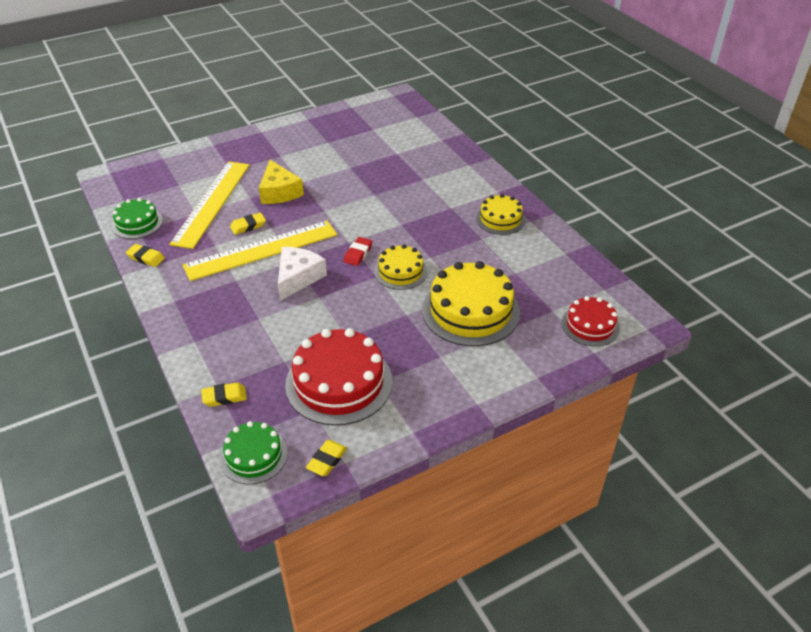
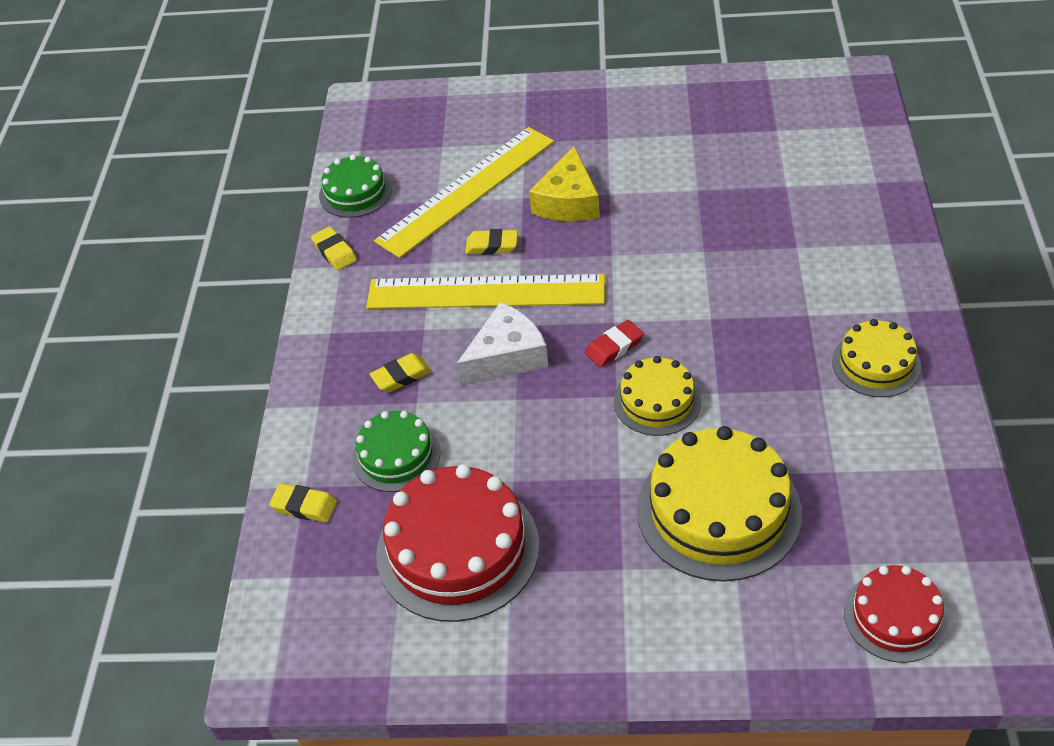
camera: 35 degrees right, 5 degrees up
green cake [220,421,288,484] -> green cake moved to [352,411,440,492]
yellow eraser [306,440,347,476] -> yellow eraser moved to [370,353,432,392]

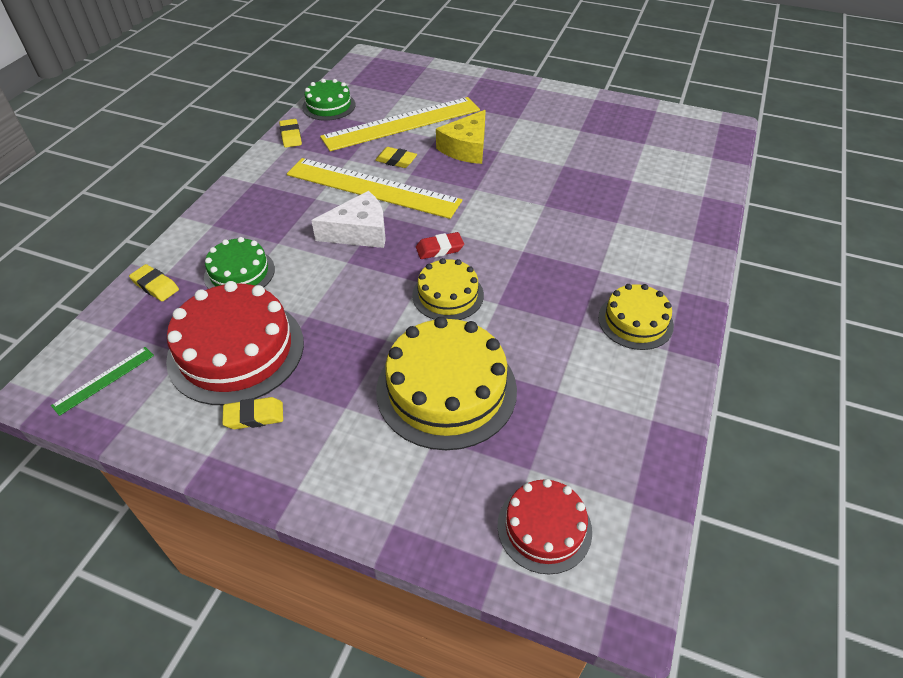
camera: 15 degrees right, 0 degrees up
yellow eraser [370,353,432,392] -> yellow eraser moved to [222,397,283,429]
none -> green ruler [51,347,154,416]

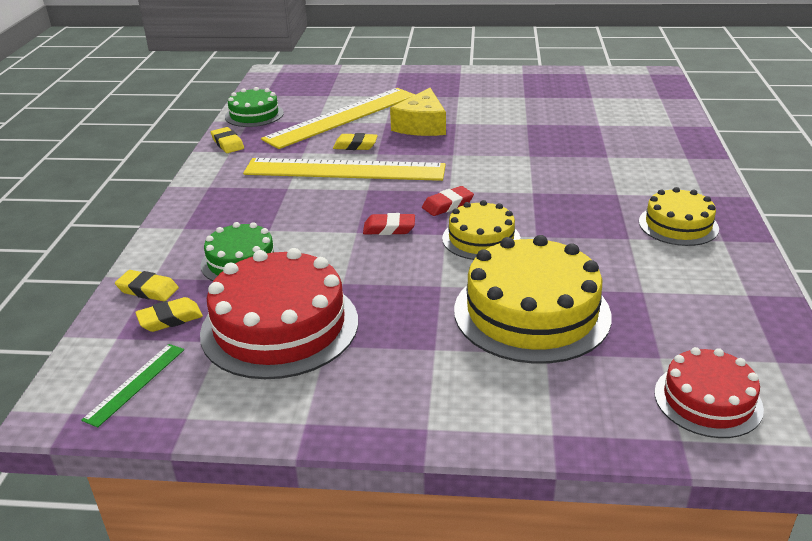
camera: 15 degrees left, 15 degrees down
yellow eraser [222,397,283,429] -> yellow eraser moved to [135,297,203,332]
white cheese [311,191,386,248] -> none
none -> red eraser [363,213,415,235]

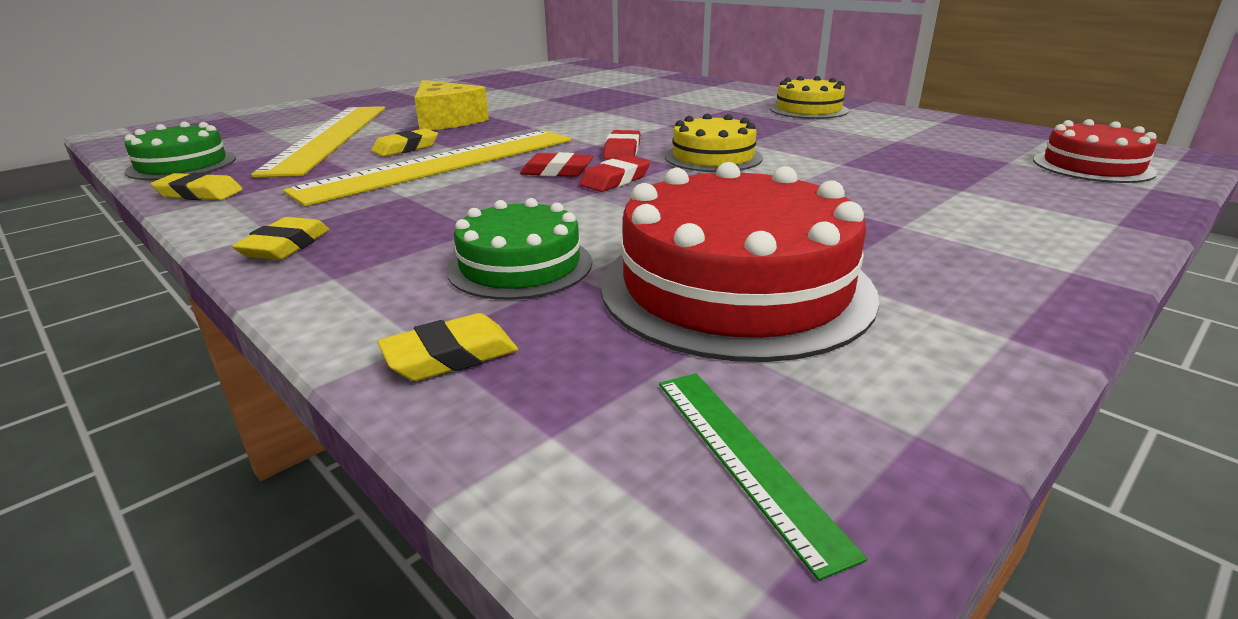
camera: 50 degrees left, 5 degrees down
yellow eraser [135,297,203,332] -> yellow eraser moved to [232,217,329,260]
yellow cake [454,235,612,364] -> none
none -> red eraser [520,152,594,177]

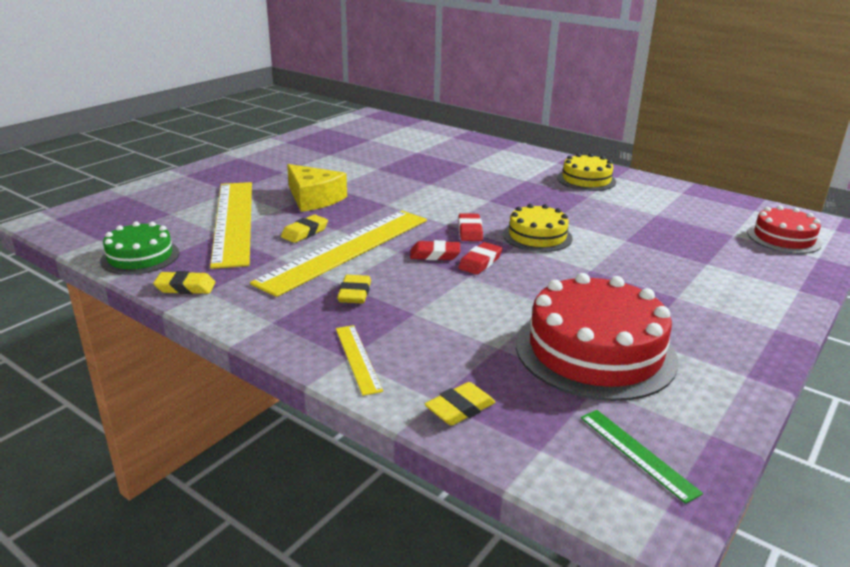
camera: 10 degrees left, 0 degrees up
yellow eraser [232,217,329,260] -> yellow eraser moved to [337,275,371,304]
green cake [446,198,592,300] -> none
none -> yellow ruler [336,325,383,396]

